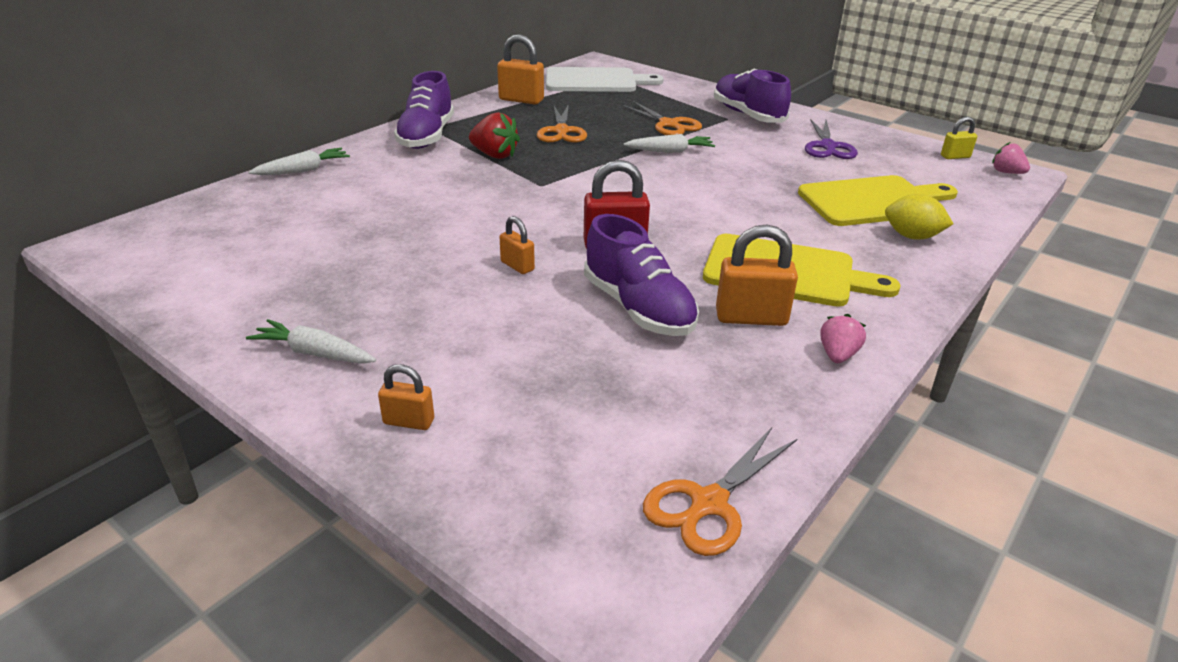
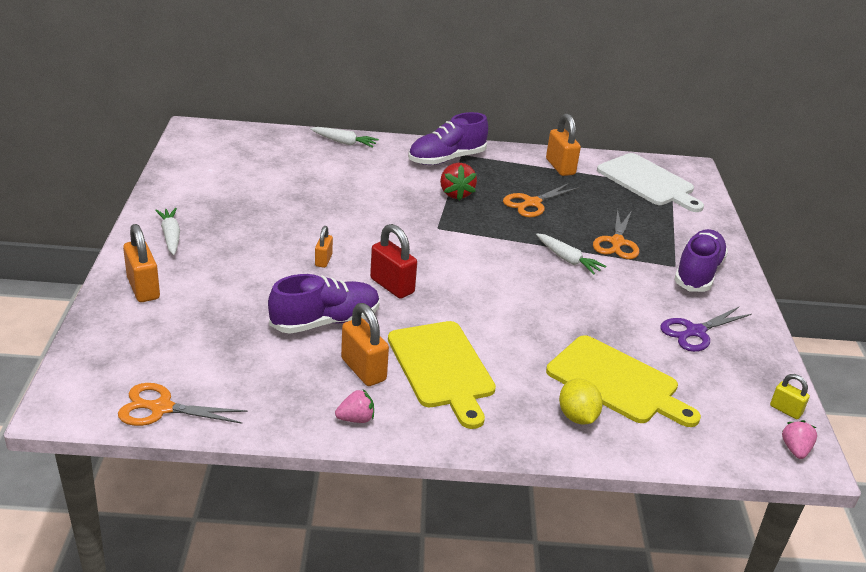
camera: 50 degrees right, 0 degrees up
orange padlock [378,364,434,430] -> orange padlock [123,224,160,302], size x1.74
purple shoe [584,214,699,336] -> purple shoe turned 135 degrees counterclockwise [268,274,380,334]

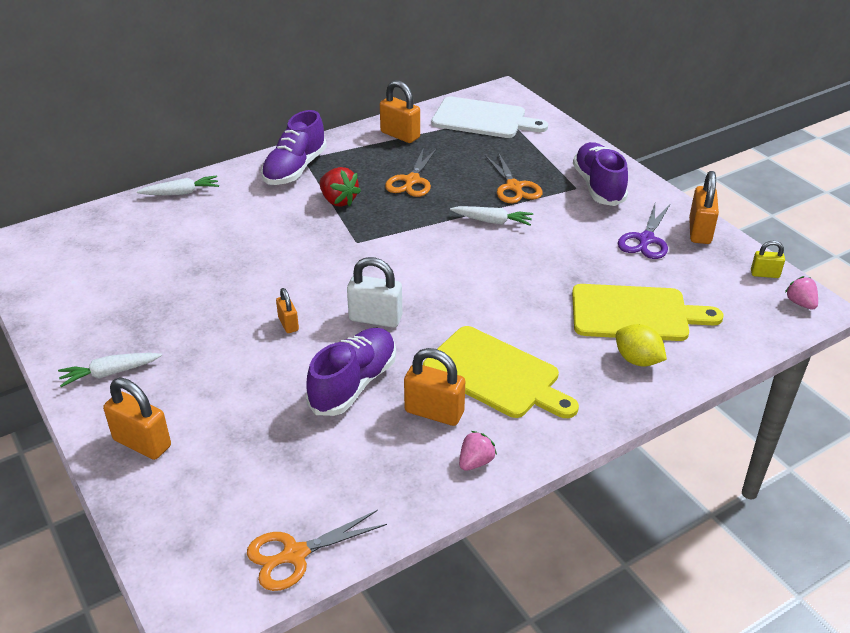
camera: 30 degrees left, 5 degrees up
white carrot [155,208,180,255] -> white carrot turned 60 degrees counterclockwise [58,353,162,387]
red padlock [370,224,417,299] -> white padlock [347,257,402,328]
none -> orange padlock [689,171,719,244]

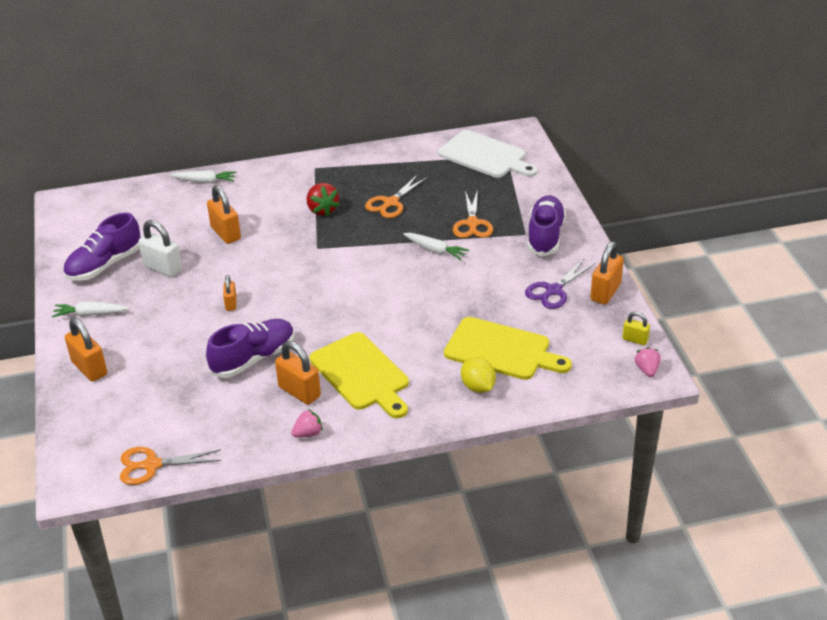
camera: 20 degrees right, 0 degrees up
purple shoe [261,110,327,185] -> purple shoe moved to [63,213,140,281]
white padlock [347,257,402,328] -> white padlock moved to [138,220,182,277]
orange padlock [380,80,420,143] -> orange padlock moved to [207,185,241,244]

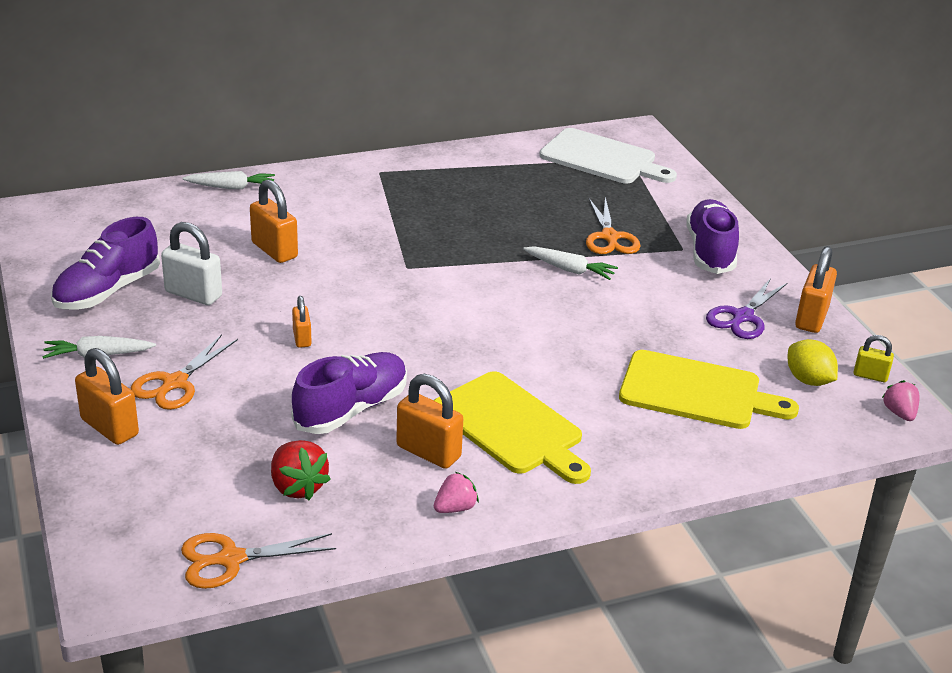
camera: 10 degrees left, 5 degrees down
red strawberry [307,183,340,217] -> red strawberry moved to [271,440,331,500]
orange scissors [365,174,428,218] -> orange scissors moved to [130,334,238,410]
yellow lemon [461,357,496,393] -> yellow lemon moved to [788,339,838,386]

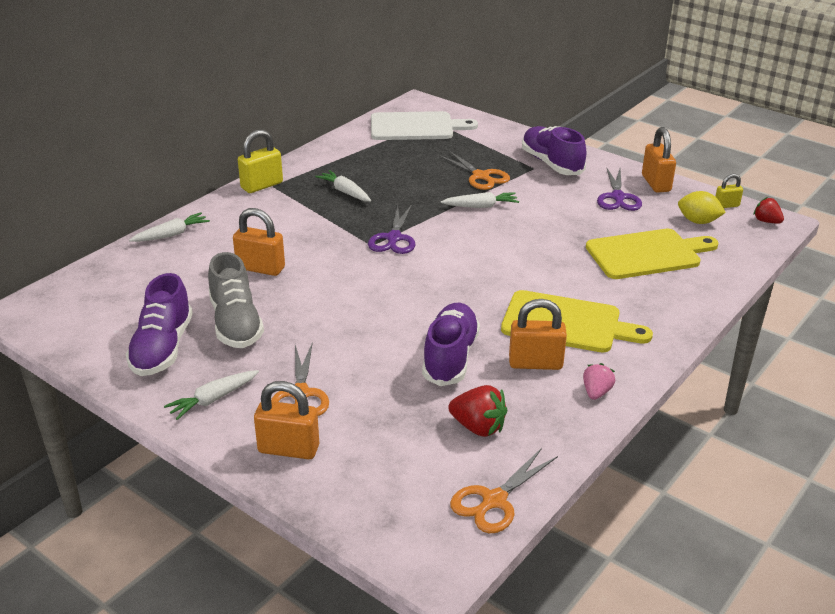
camera: 30 degrees left, 0 degrees up
white padlock [161,222,222,305] -> grey shoe [208,252,264,348]
orange padlock [292,296,311,348] -> none
pink strawberry [882,380,920,421] -> red strawberry [753,197,784,224]
none -> yellow padlock [238,129,283,193]
none -> white carrot [315,170,371,202]
none -> purple scissors [368,204,415,254]

